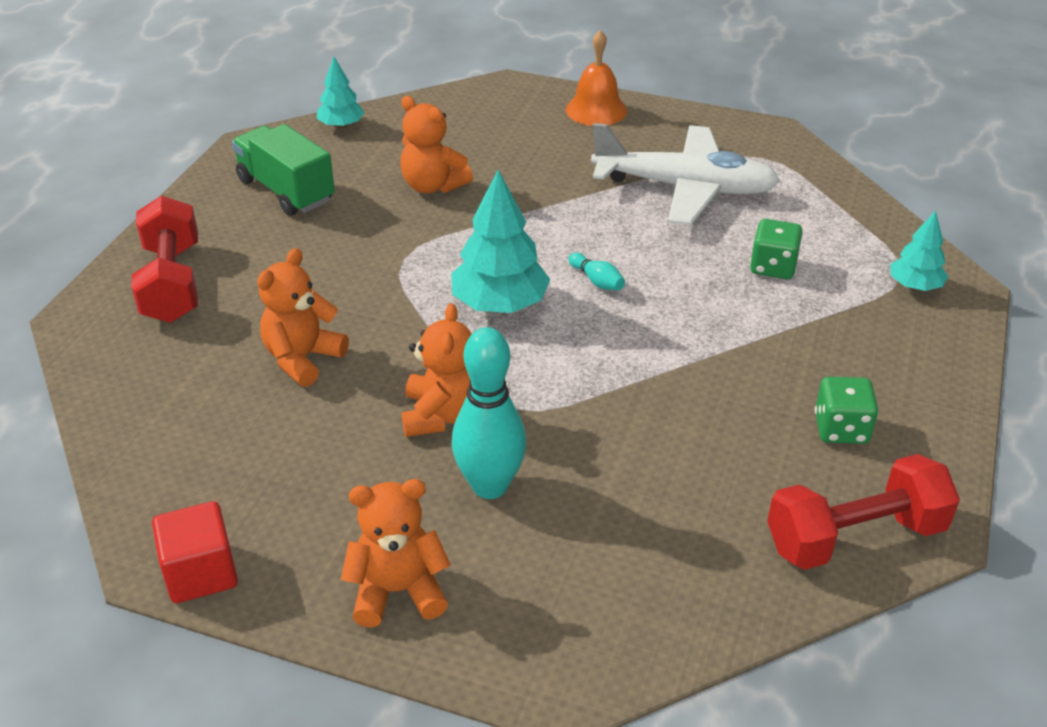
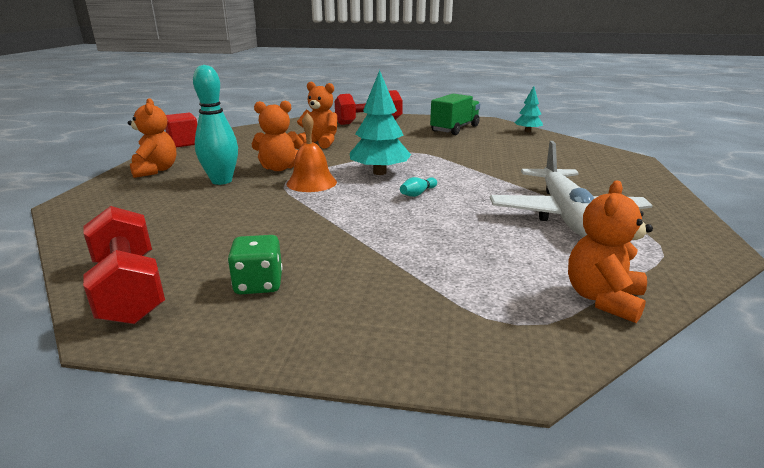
camera: 80 degrees right, 15 degrees down
orange teddy bear [400,96,473,193] -> orange teddy bear moved to [568,181,653,323]
orange bell [566,30,627,126] -> orange bell moved to [287,113,337,192]
green dice [750,219,803,279] -> none
turquoise tree [890,211,948,291] -> none

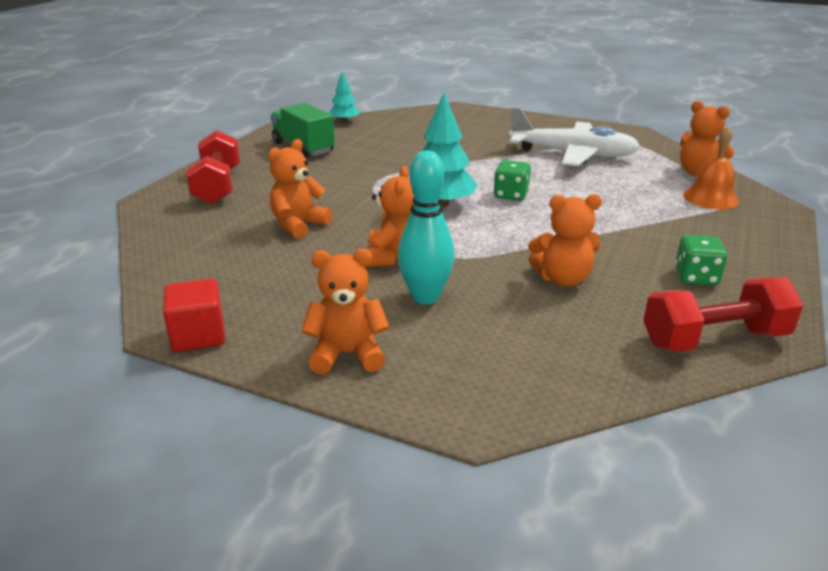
camera: 75 degrees left, 5 degrees up
orange bell [287,113,337,192] -> orange bell moved to [683,126,739,210]
turquoise bowling pin [400,177,437,197] -> green dice [494,160,531,201]
none -> orange teddy bear [529,194,602,286]

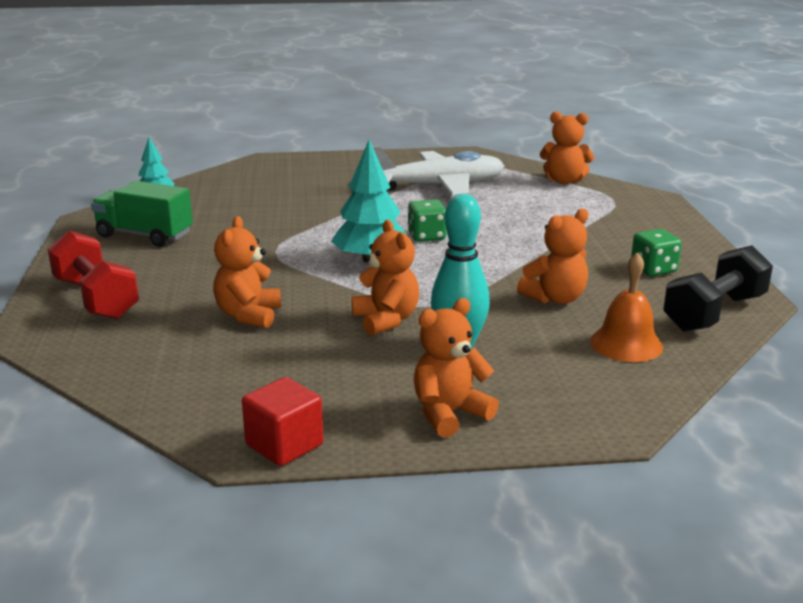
camera: 30 degrees left, 5 degrees down
red dumbbell [643,277,804,352] -> black dumbbell [663,245,773,332]
orange bell [683,126,739,210] -> orange bell moved to [590,252,663,362]

